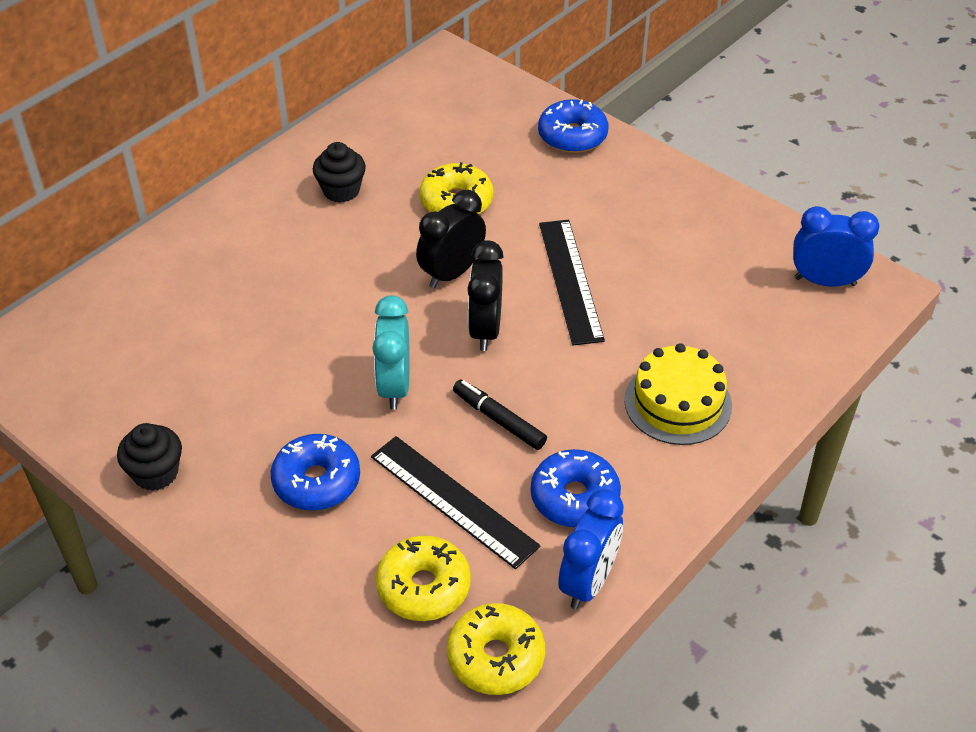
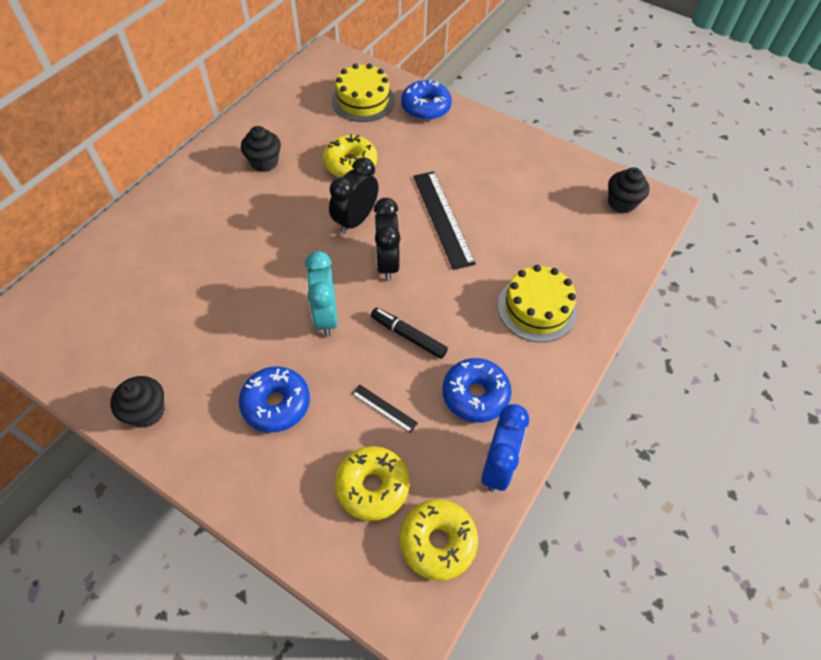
camera: 10 degrees left, 10 degrees up
black ruler [371,436,540,569] -> black ruler [352,384,418,433], size x0.47
blue clock [793,206,880,287] -> black cupcake [608,167,650,213]
none -> yellow cake [332,63,395,122]

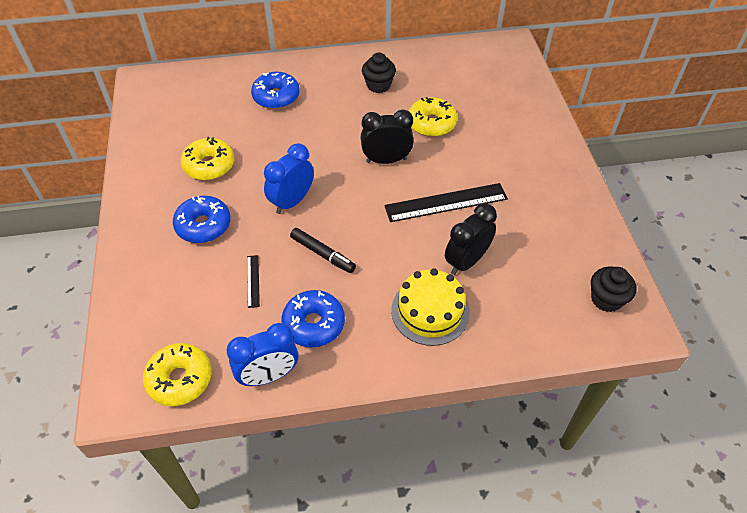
camera: 50 degrees right, 5 degrees down
black cupcake [110,376,165,428] -> none
turquoise clock [305,251,338,337] -> blue clock [264,143,314,214]
yellow cake [332,63,395,122] -> none
yellow donut [335,446,410,521] -> yellow donut moved to [181,137,234,180]
black marker [371,308,448,359] -> black marker turned 135 degrees clockwise [290,228,356,273]
black clock [374,198,400,281] -> black clock moved to [445,204,497,275]
blue donut [401,80,452,120] -> blue donut moved to [251,72,300,109]
black ruler [413,171,476,270] -> black ruler turned 45 degrees clockwise [384,183,508,222]

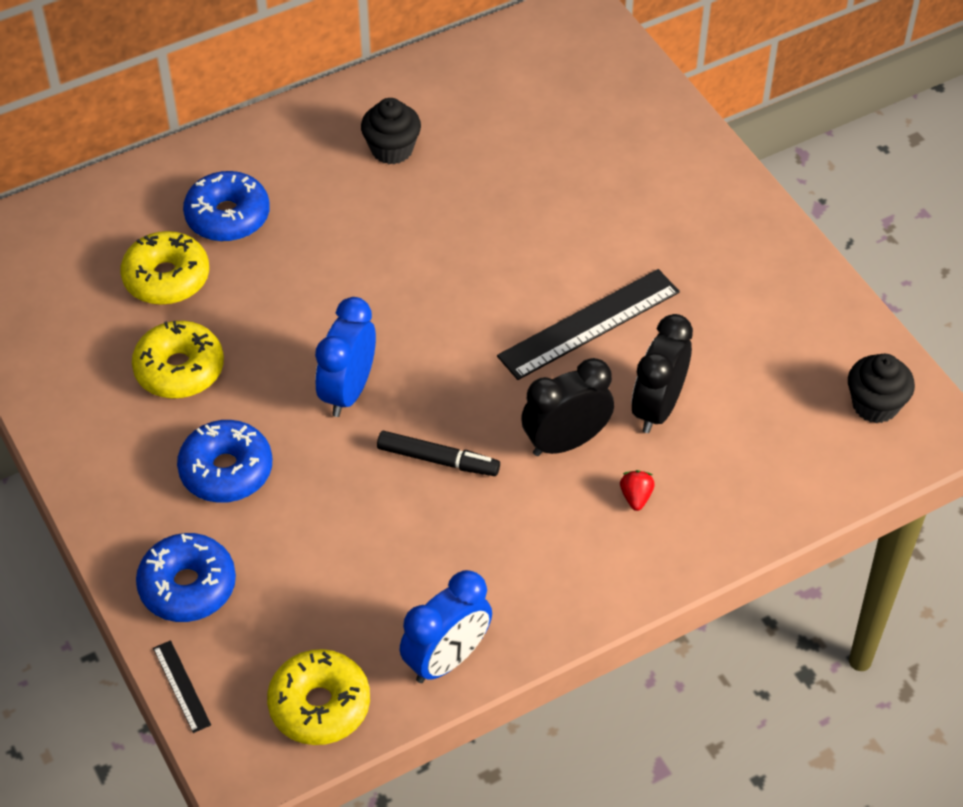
camera: 20 degrees left, 0 degrees up
black ruler [247,255,260,308] -> black ruler moved to [153,640,211,733]
blue donut [282,290,345,347] -> blue donut moved to [136,533,236,622]
black clock [360,109,414,164] -> black clock moved to [521,358,614,456]
yellow cake [391,268,470,346] -> red strawberry [620,470,655,511]
yellow donut [408,97,457,137] -> yellow donut moved to [121,231,209,305]

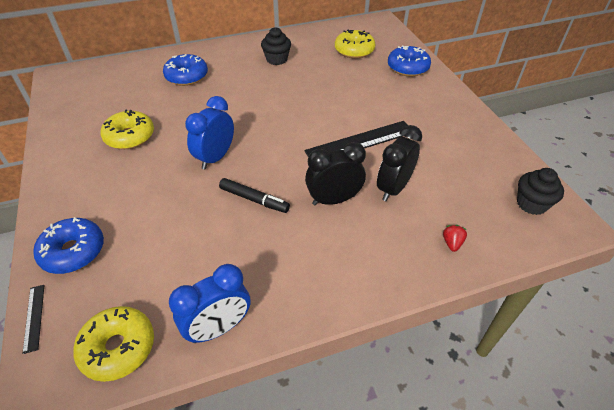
camera: 10 degrees right, 5 degrees down
yellow donut [121,231,209,305] -> yellow donut moved to [335,30,375,59]
blue donut [177,420,272,503] -> blue donut moved to [388,45,431,76]
red strawberry [620,470,655,511] -> red strawberry moved to [443,225,467,252]

